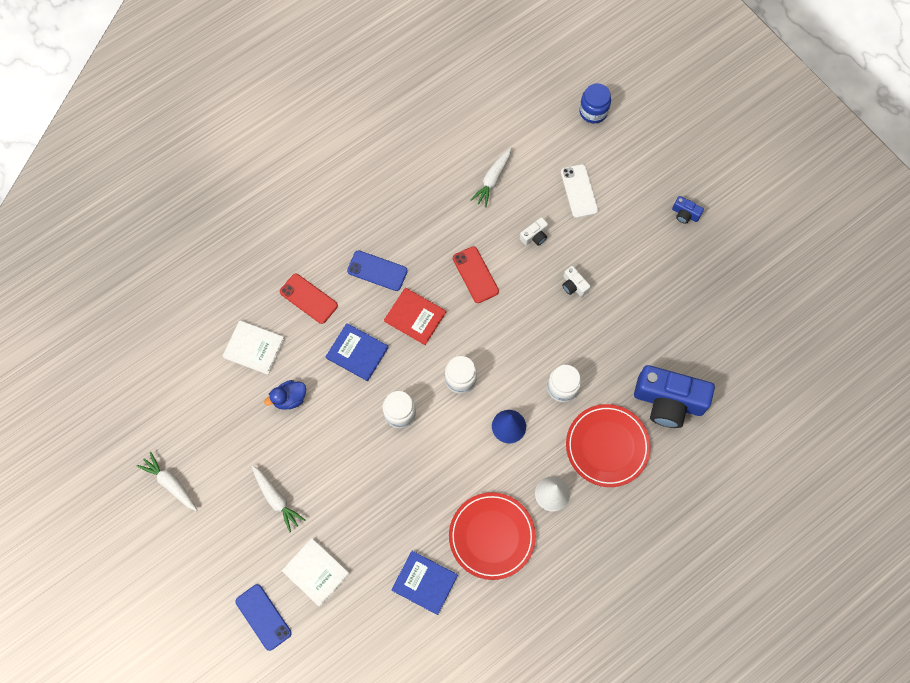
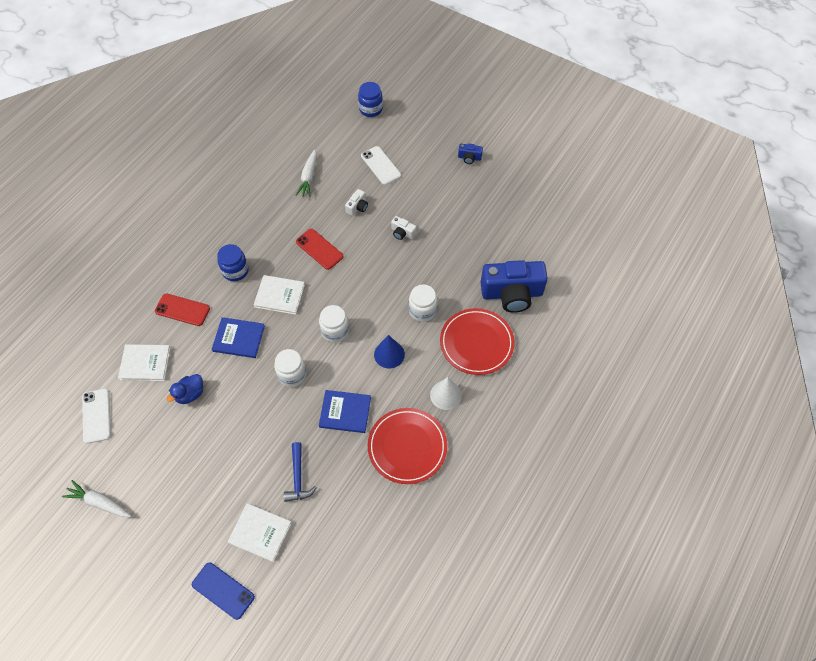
camera: 20 degrees left, 10 degrees down
white carrot [252,466,305,532] -> none
blue phone [347,250,408,291] -> blue jar [217,244,249,281]
red book [384,288,446,345] -> white book [254,275,305,315]
blue book [391,551,458,615] -> blue book moved to [319,390,371,433]
none -> white phone [82,389,111,444]
none -> blue hammer [284,442,317,502]

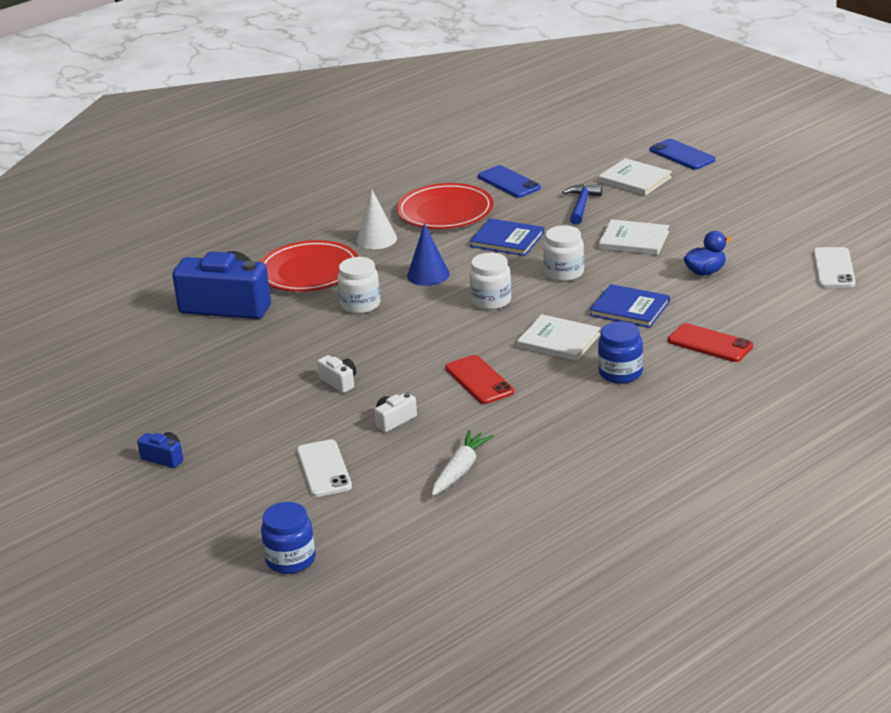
camera: 160 degrees left, 30 degrees down
white carrot [62,480,131,517] -> none
white book [118,344,171,381] -> white book moved to [599,219,669,255]
none -> blue phone [478,165,541,198]

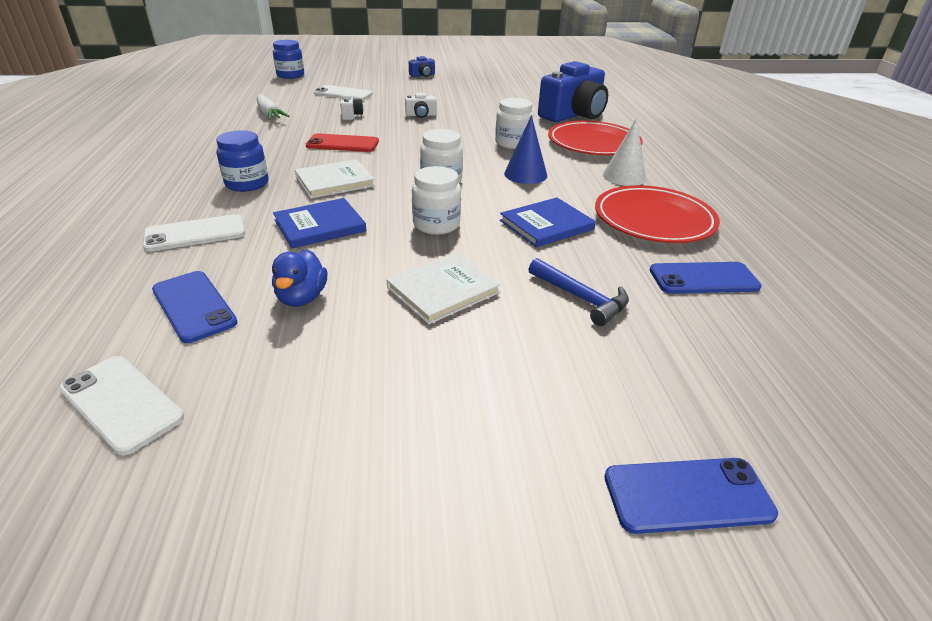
camera: 120 degrees right, 5 degrees up
white book [598,158,672,196] -> none
red phone [668,323,753,362] -> white phone [142,214,245,252]
none -> blue phone [152,271,238,343]

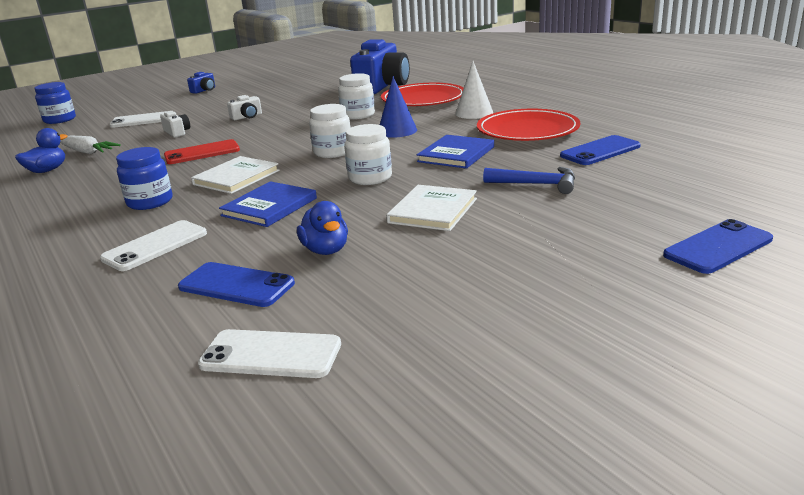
camera: 25 degrees left, 10 degrees down
none -> blue duck [15,128,67,173]

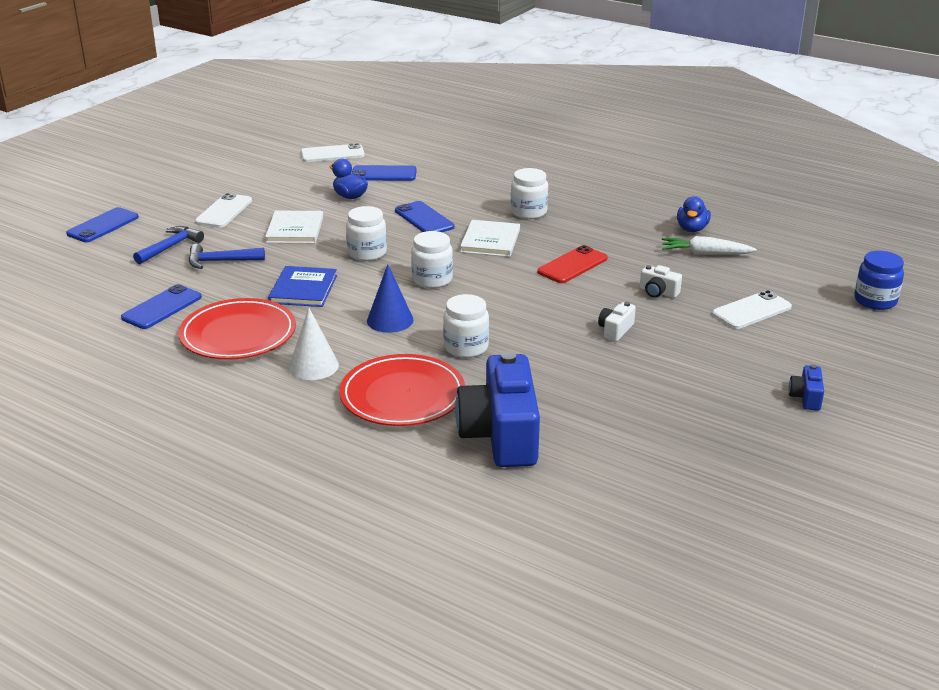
camera: 155 degrees right, 5 degrees up
white phone [100,220,207,271] -> white phone moved to [195,193,252,228]
blue jar [116,147,173,210] -> white jar [511,168,548,219]
blue book [219,181,317,227] -> blue phone [395,201,455,232]
none -> blue hammer [133,226,204,264]

